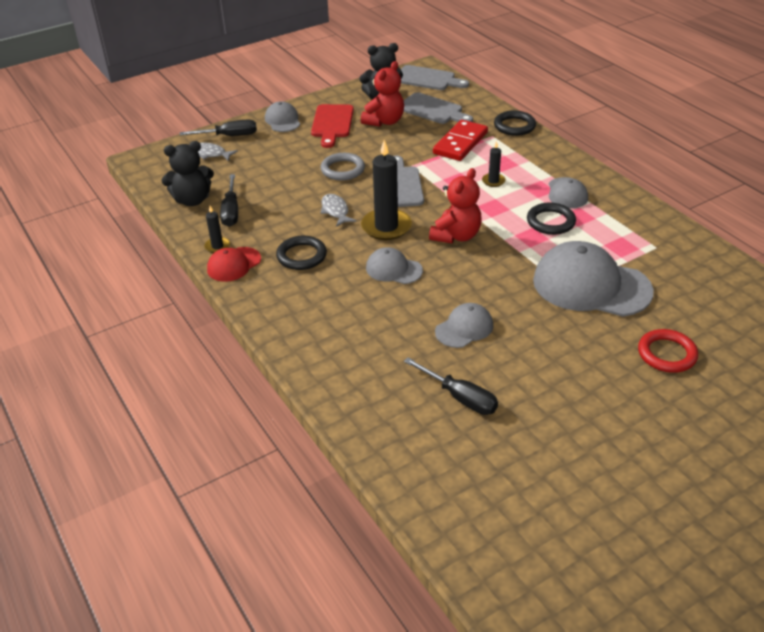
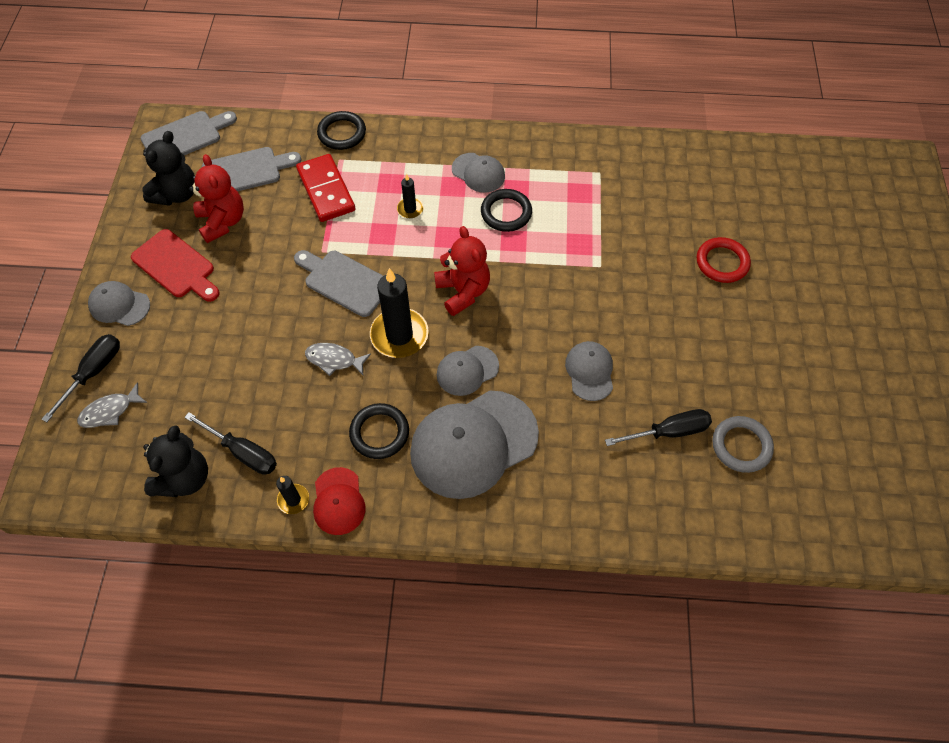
camera: 55 degrees left, 20 degrees up
grey ring [321,153,365,181] -> grey ring moved to [712,416,774,473]
grey cap [533,241,654,317] -> grey cap moved to [410,390,539,499]

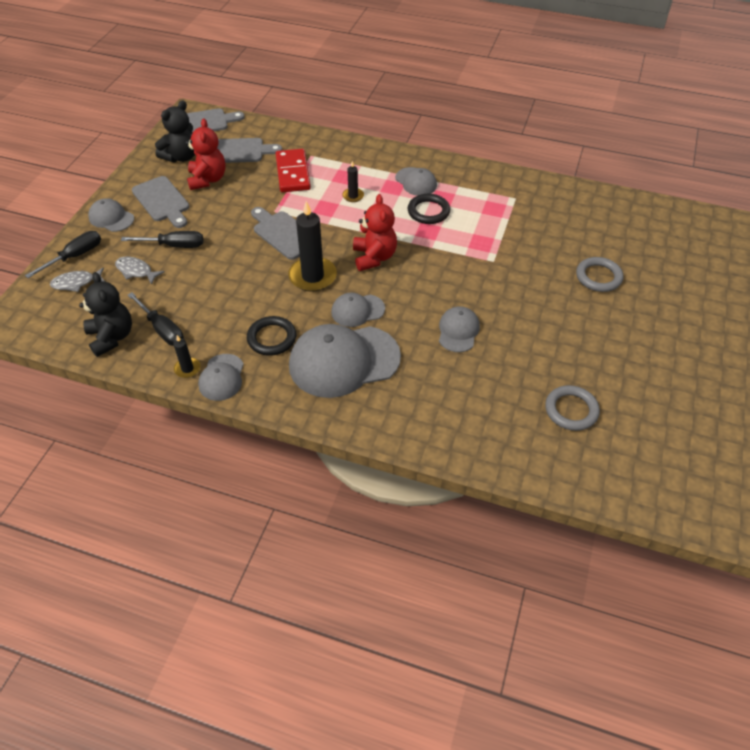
camera: 15 degrees right, 10 degrees down
red cutting board [131,229,220,302] -> grey cutting board [132,176,190,228]
black teddy bear [143,425,208,497] -> black teddy bear turned 60 degrees counterclockwise [79,272,132,357]
grey fish [305,343,371,376] -> grey fish moved to [115,257,165,285]
red cap [313,467,366,535] -> grey cap [198,354,244,401]
black ring [317,111,366,150] -> none
black screwdriver [605,409,712,446] -> black screwdriver moved to [121,231,203,248]
red ring [697,237,751,283] -> grey ring [576,257,623,292]

